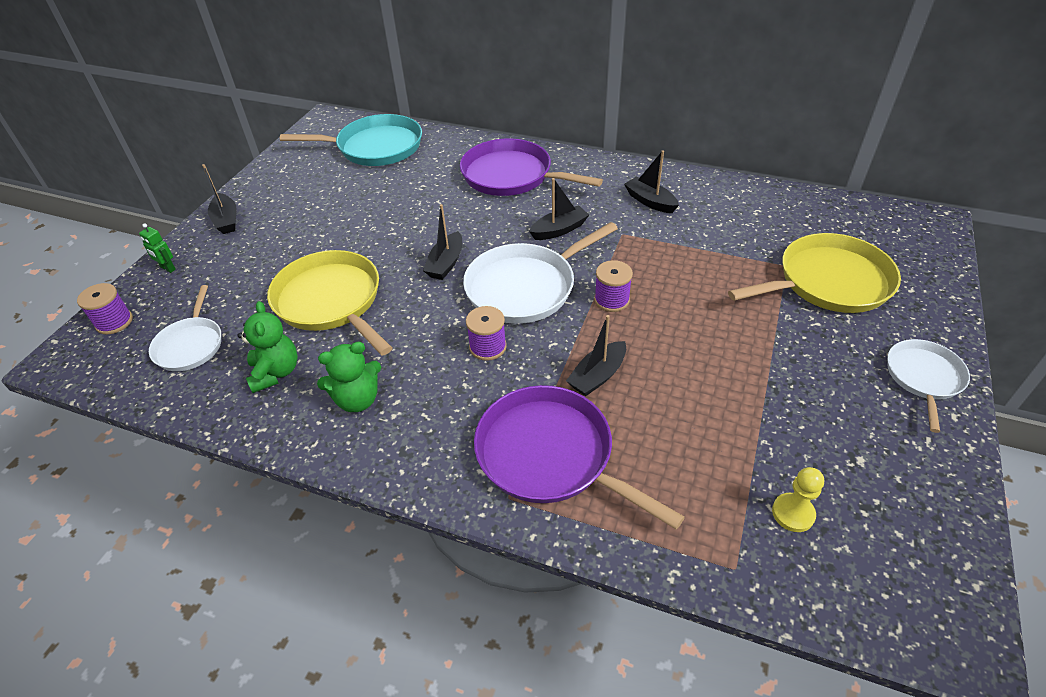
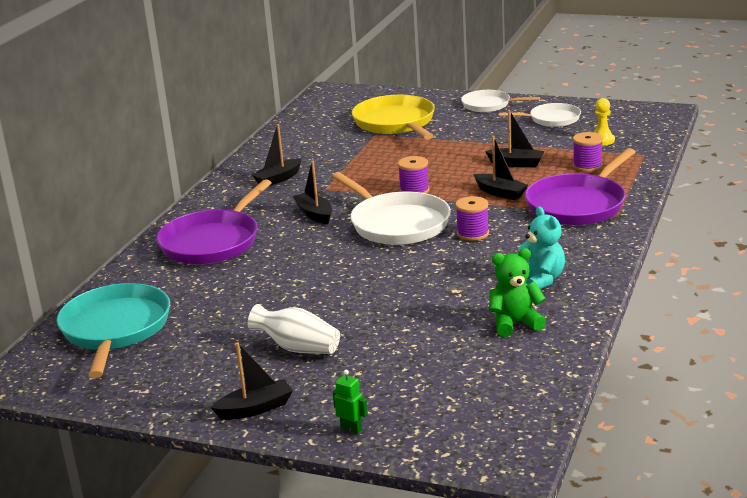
camera: 90 degrees left, 20 degrees down
purple spool [77,283,133,334] -> purple spool moved to [573,132,603,172]
green robot [139,223,176,273] -> green robot turned 90 degrees counterclockwise [333,370,368,434]
white pan [149,285,221,371] -> white pan moved to [499,103,581,127]
yellow pan [267,250,393,356] -> none
green teddy bear [317,342,381,412] -> turquoise teddy bear [518,207,565,289]
black boat [423,204,462,280] -> black boat moved to [485,110,545,167]
none -> white vase [248,304,340,354]

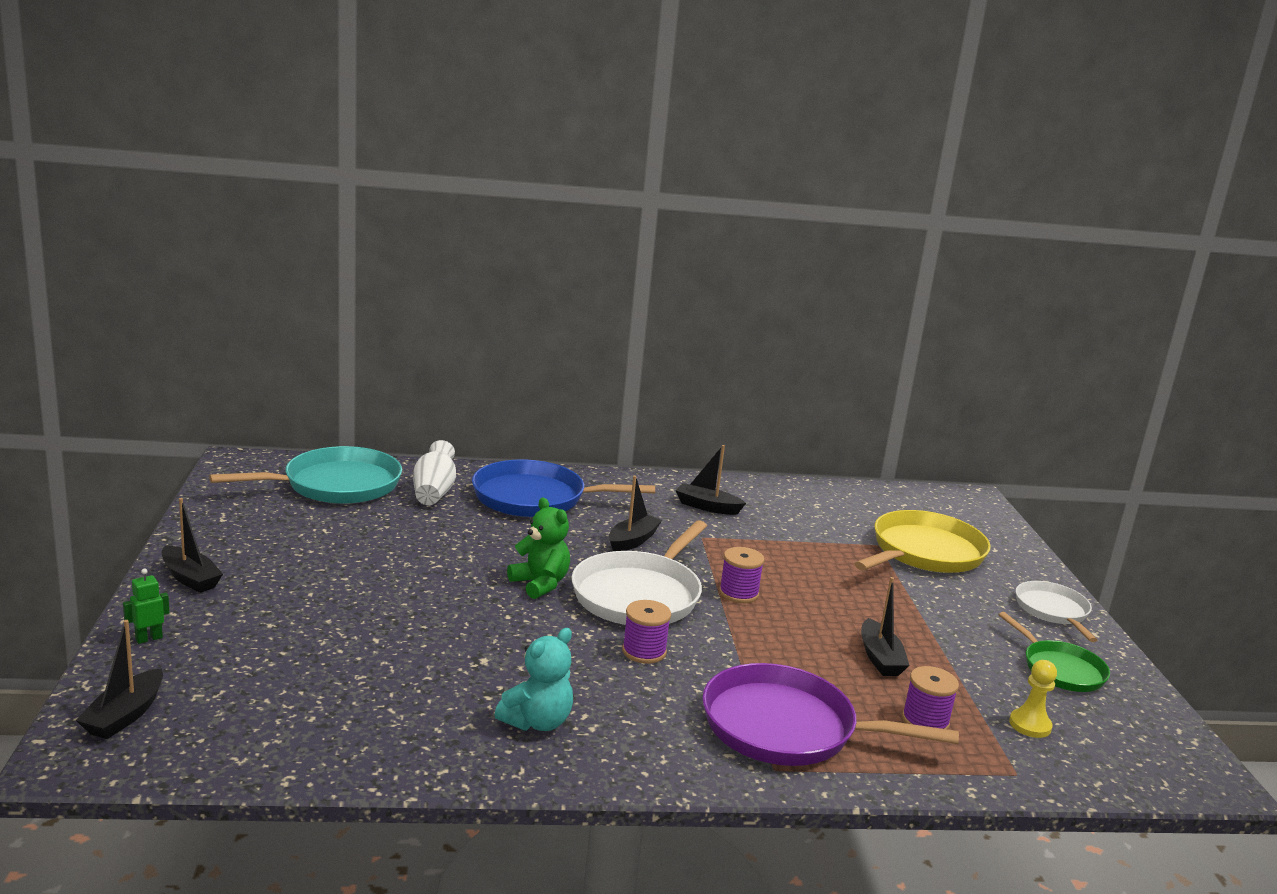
camera: 60 degrees right, 5 degrees down
purple pan [157,179,272,264] -> blue pan [472,460,655,517]
white vase [248,304,340,354] -> white vase moved to [413,440,456,505]
green robot [333,370,368,434] -> green robot turned 135 degrees counterclockwise [123,568,170,644]
black boat [474,136,528,200] -> black boat moved to [76,620,163,739]
green teddy bear [489,248,546,337] -> green teddy bear moved to [507,498,570,599]
white pan [499,103,581,127] -> green pan [999,612,1110,692]

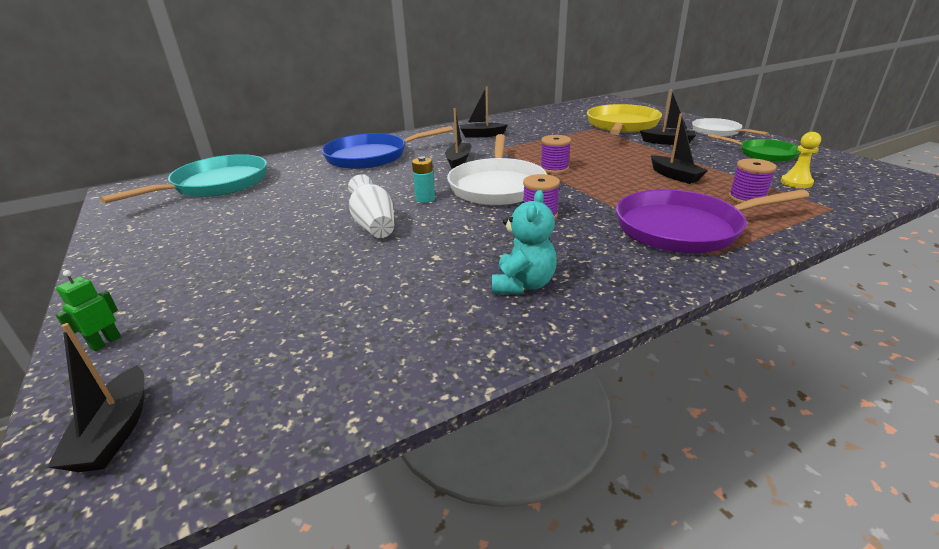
camera: 20 degrees left, 10 degrees up
black boat [162,498,223,593] -> black boat moved to [640,89,696,145]
white vase [413,440,456,505] -> white vase moved to [348,174,394,238]
green teddy bear [507,498,570,599] -> turquoise battery [412,156,435,203]

